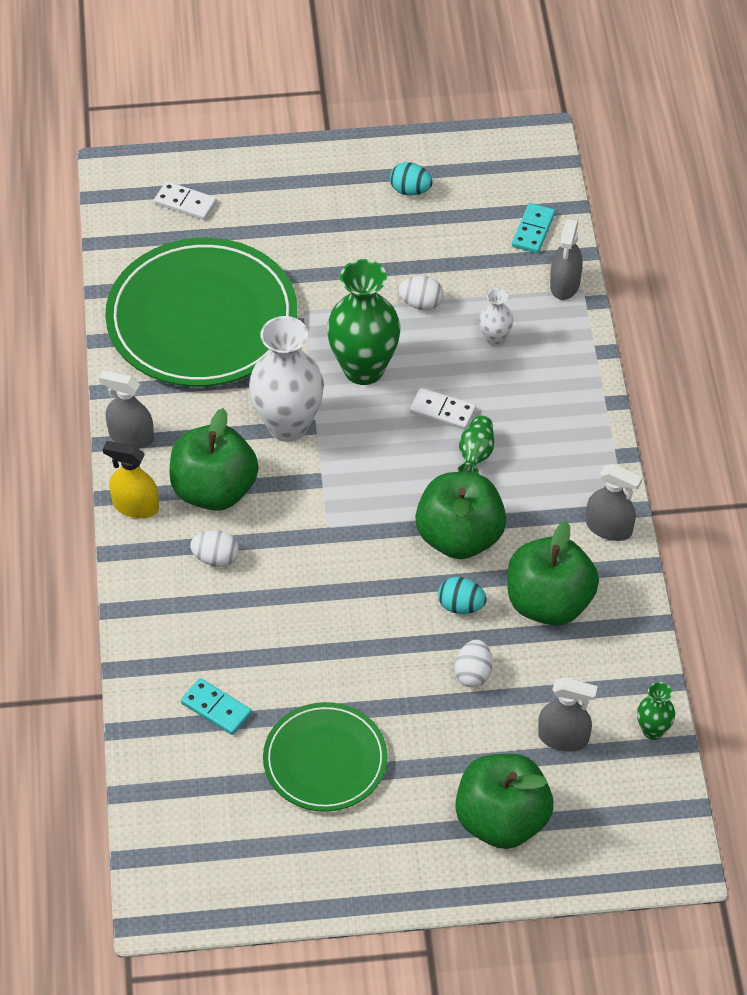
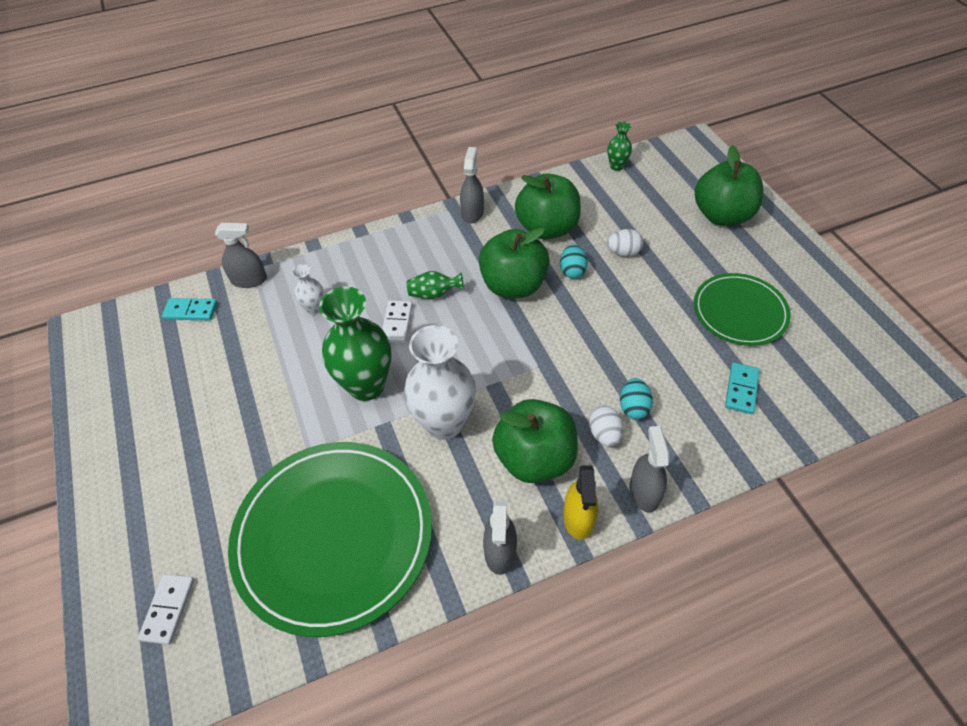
camera: 105 degrees left, 0 degrees up
turquoise egg [390,162,433,196] -> turquoise egg moved to [620,378,653,419]
white egg [398,276,443,310] -> none
grey spray bottle [538,677,598,752] -> grey spray bottle moved to [630,426,669,513]

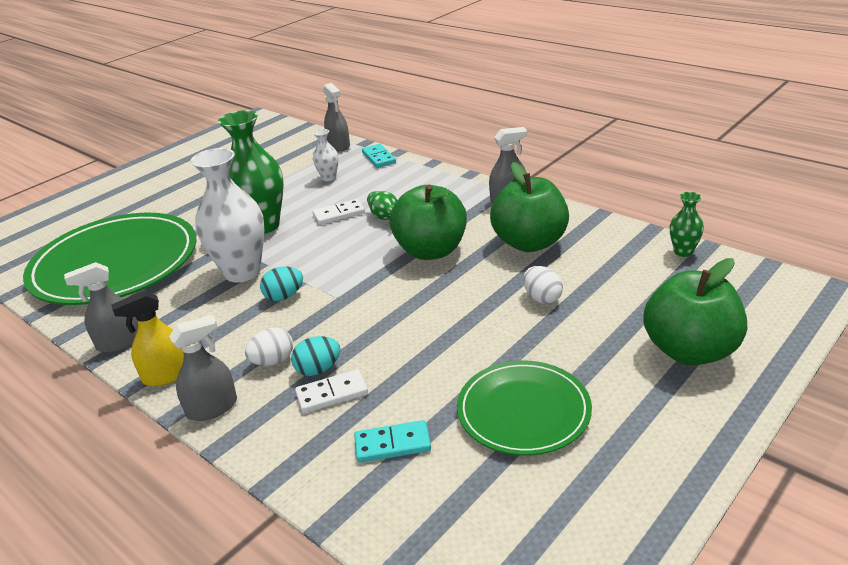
camera: 65 degrees right, 20 degrees down
white domino [138,574,194,645] -> white domino moved to [295,369,368,413]
turquoise domino [162,298,217,320] -> turquoise domino moved to [362,144,396,168]
green apple [492,399,578,483] -> none
turquoise egg [560,244,588,279] -> turquoise egg moved to [260,267,303,301]

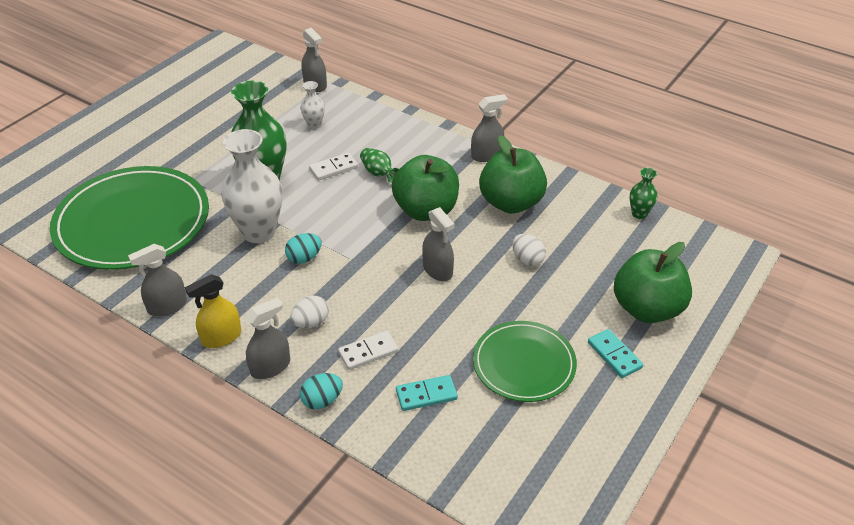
camera: 10 degrees left, 10 degrees up
turquoise egg [291,336,341,376] -> turquoise egg moved to [300,373,343,409]
turquoise domino [362,144,396,168] -> turquoise domino moved to [588,329,643,378]
none -> grey spray bottle [422,207,455,281]

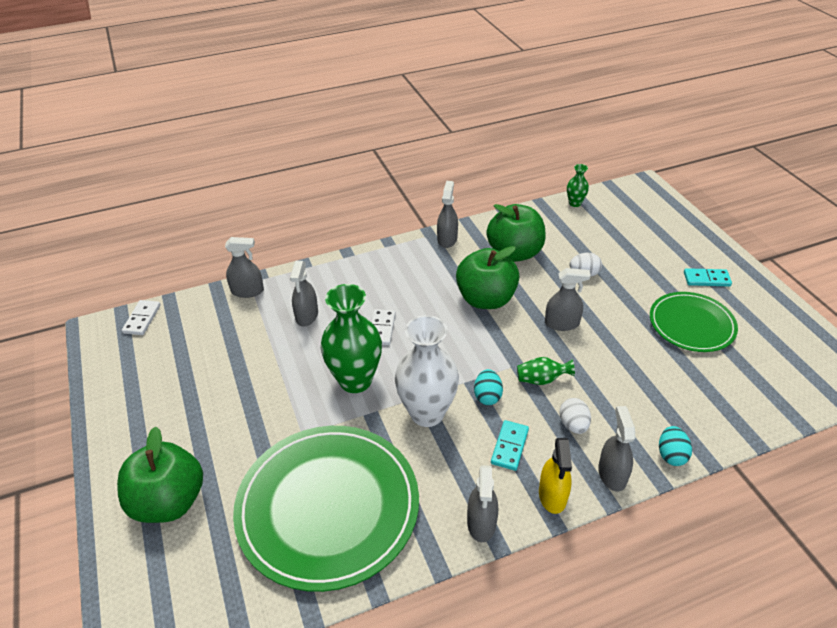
camera: 55 degrees left, 0 degrees up
white vase [300,81,325,129] -> grey spray bottle [290,261,318,326]
white domino [338,331,398,370] -> white domino moved to [122,300,161,335]
green vase [360,148,399,183] -> green vase moved to [517,357,575,385]
turquoise domino [396,375,458,411] -> turquoise domino moved to [491,420,529,471]
green apple [614,242,692,323] -> green apple moved to [117,426,203,523]

